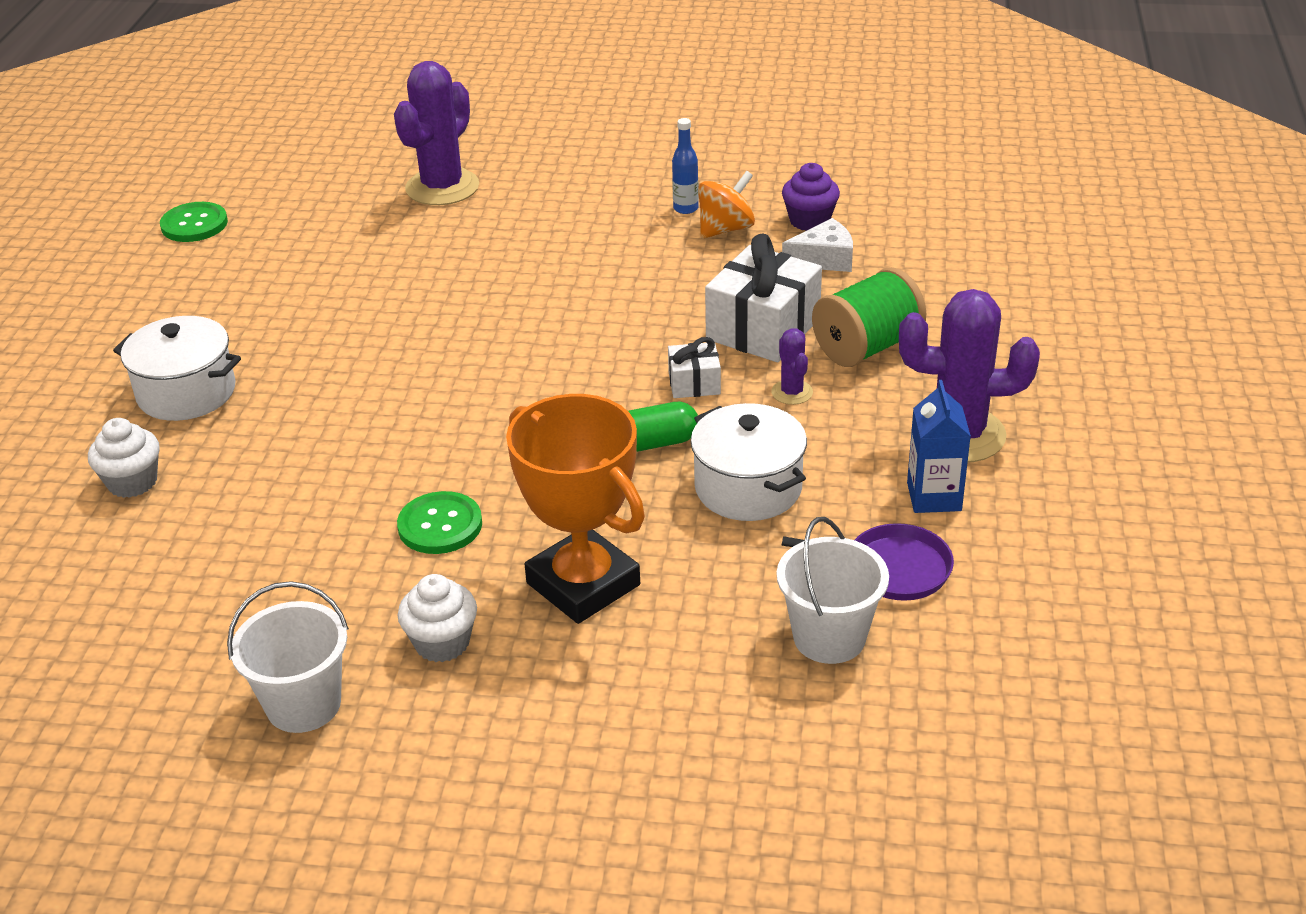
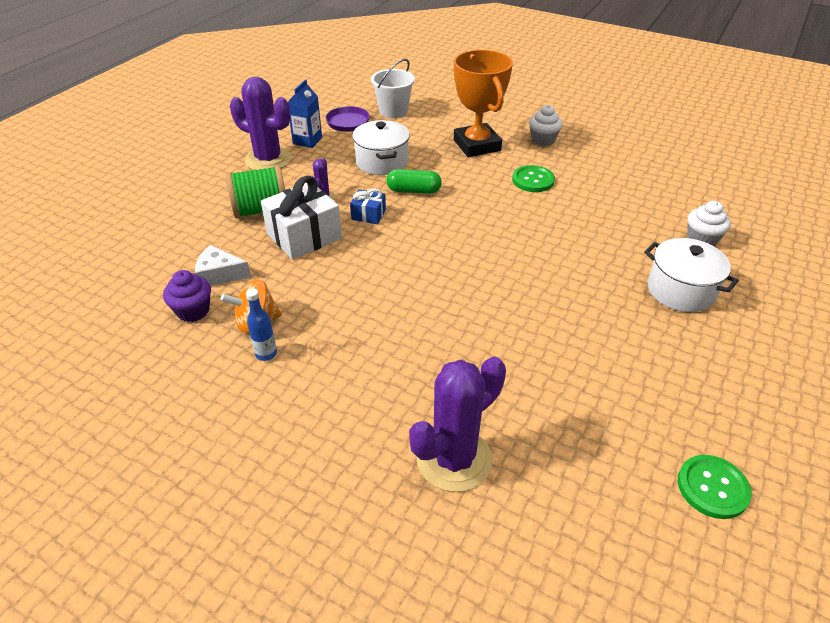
camera: 160 degrees left, 5 degrees up
white bucket [227,581,349,733] -> none
white gift [668,337,721,398] -> blue gift [350,188,386,224]

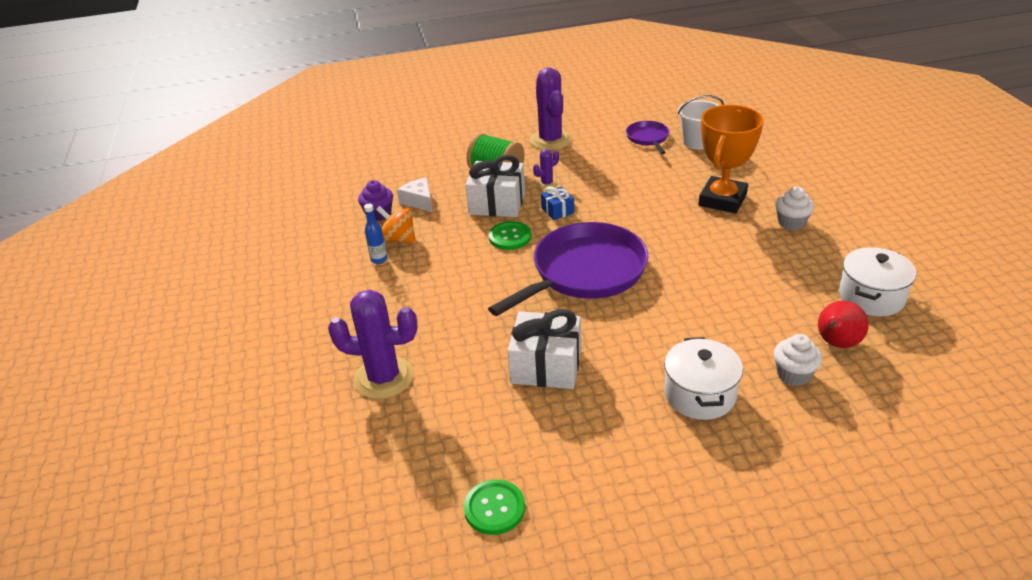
camera: 50 degrees right, 5 degrees down
blue carton [288,79,322,148] -> none
white pot [352,120,410,175] -> white pot moved to [839,247,916,316]
green capsule [386,169,442,194] -> none
green button [512,165,555,192] -> green button moved to [489,221,532,250]
none -> purple pan [488,222,649,316]
none -> white gift [507,309,581,389]
none -> red pear [818,301,869,348]

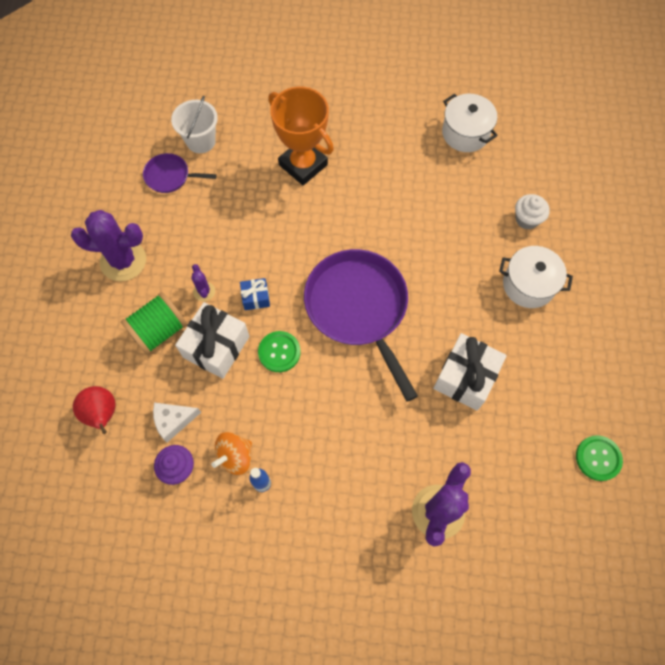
camera: 75 degrees left, 30 degrees up
white cupcake [775,187,814,230] -> none
red pear [818,301,869,348] -> red pear moved to [73,386,116,434]

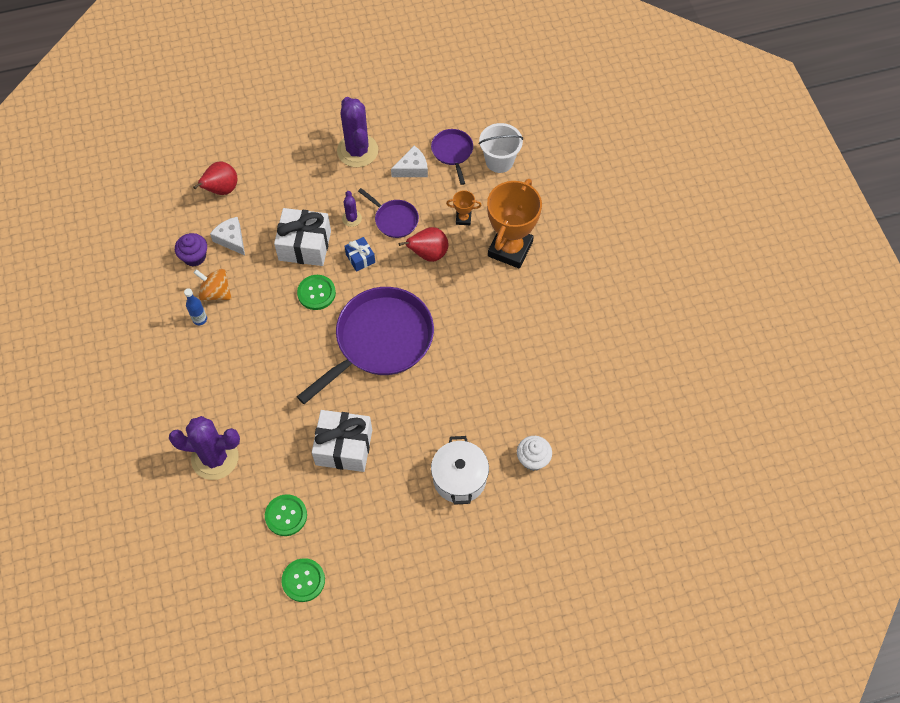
camera: 70 degrees right, 5 degrees down
green spool [121,292,187,355] -> none
purple cactus [191,264,215,301] -> purple cactus turned 60 degrees counterclockwise [342,191,362,227]
white pot [442,94,498,152] -> none
none -> green button [265,494,307,536]
none -> purple pan [358,188,419,238]
none -> white cheese [391,146,428,177]
none -> red pear [399,227,448,262]
none -> orange trophy [446,190,482,225]

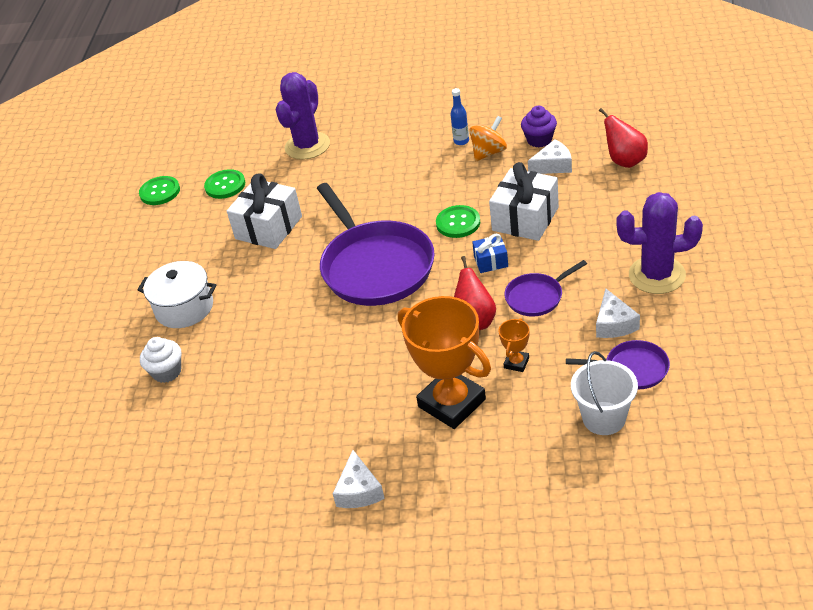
camera: 115 degrees right, 20 degrees down
purple cactus [342,191,362,227] -> none
none -> white cheese [333,450,385,508]

